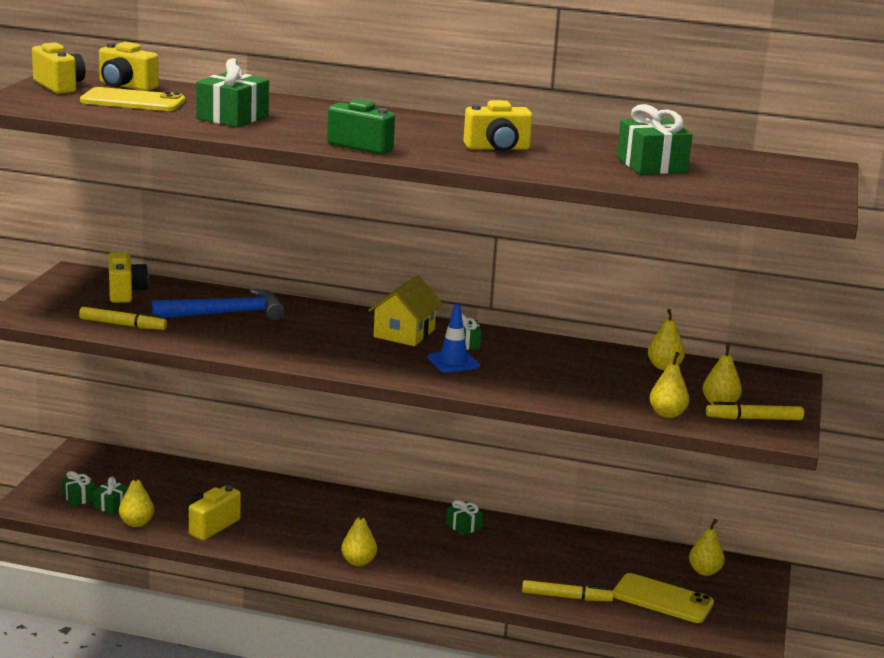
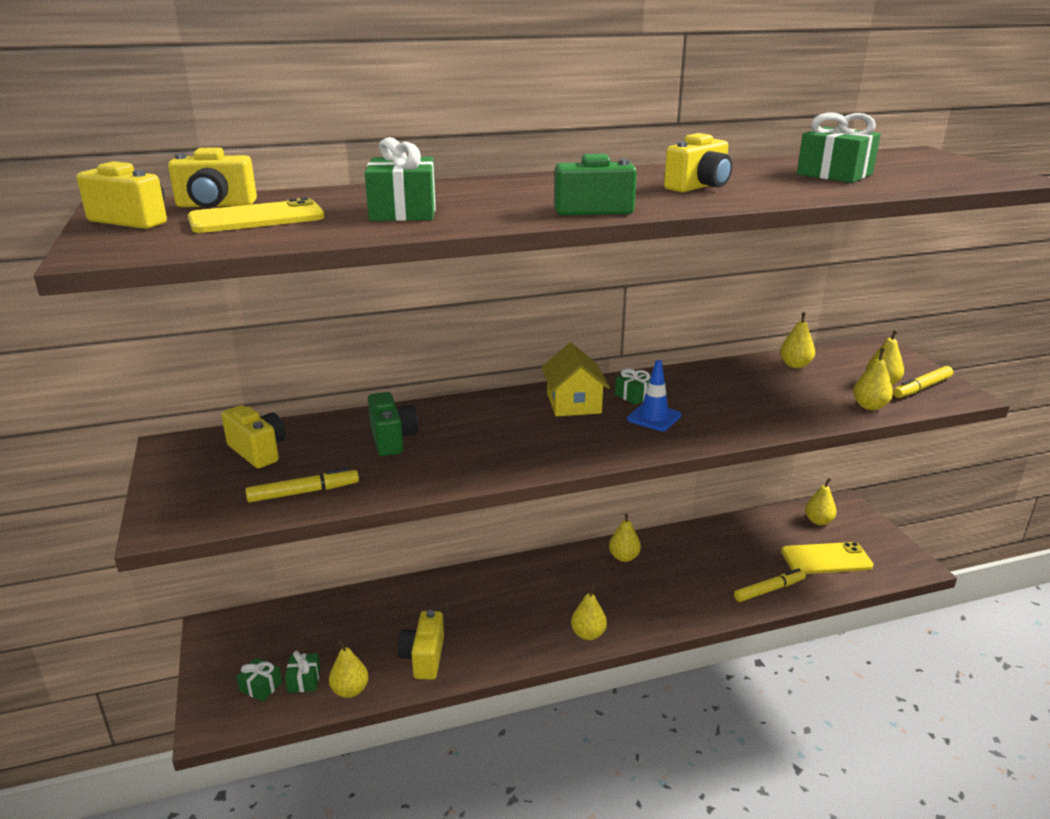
camera: 30 degrees left, 5 degrees up
blue hammer [152,289,285,321] -> green camera [368,392,418,456]
green gift [446,500,483,535] -> yellow pear [609,513,641,562]

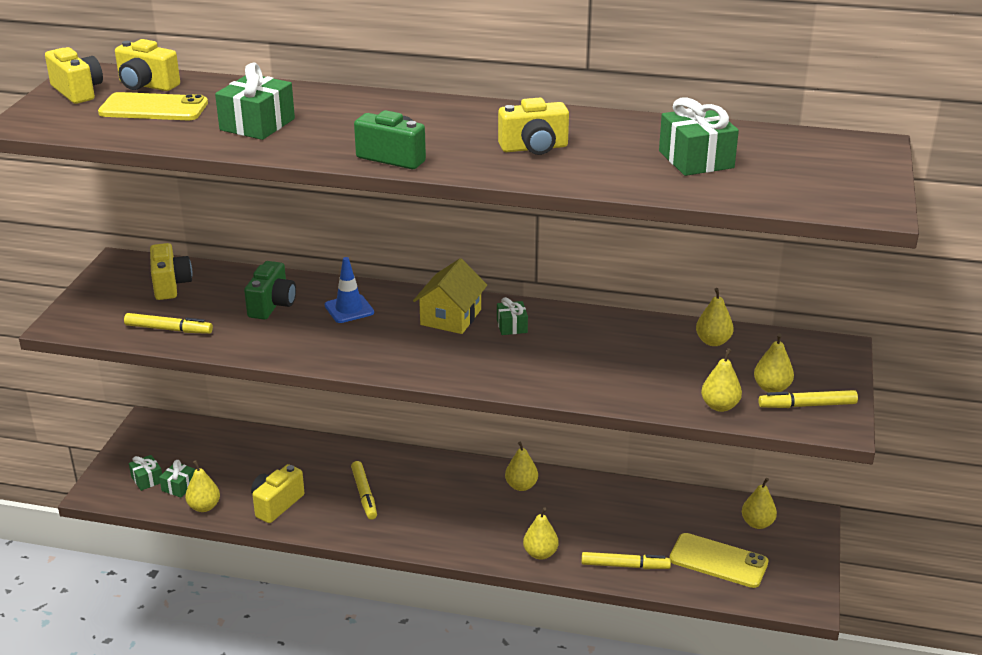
camera: 30 degrees right, 5 degrees up
yellow pear [571,585,607,640] -> yellow pear moved to [523,507,559,559]
blue traffic cone [627,360,681,431] -> blue traffic cone moved to [325,257,374,323]
none -> yellow marker [351,461,377,520]

